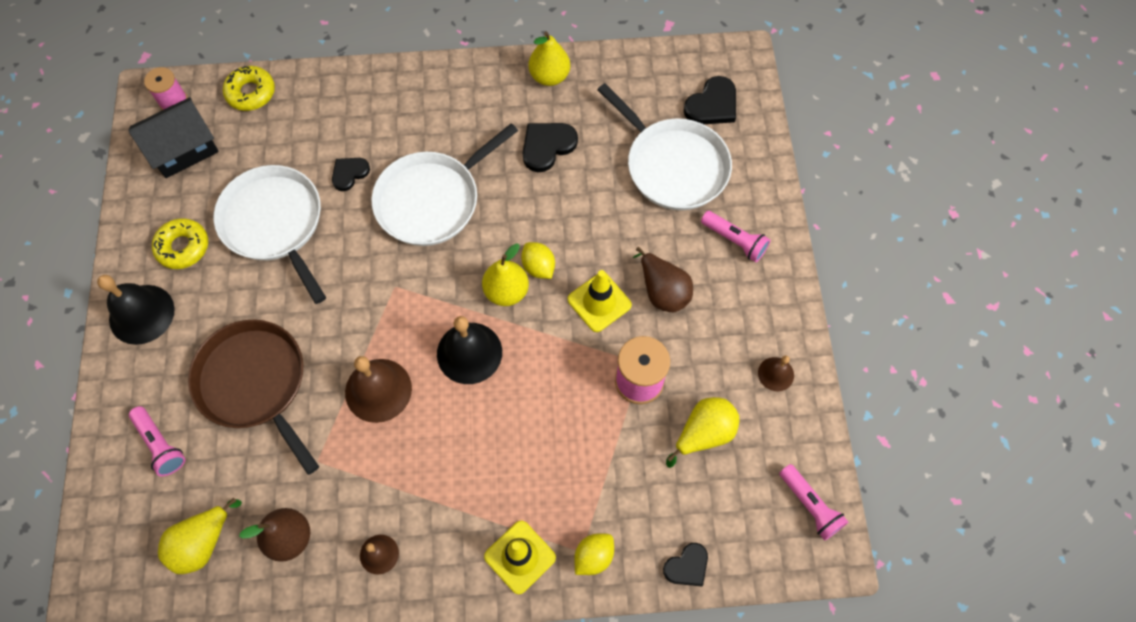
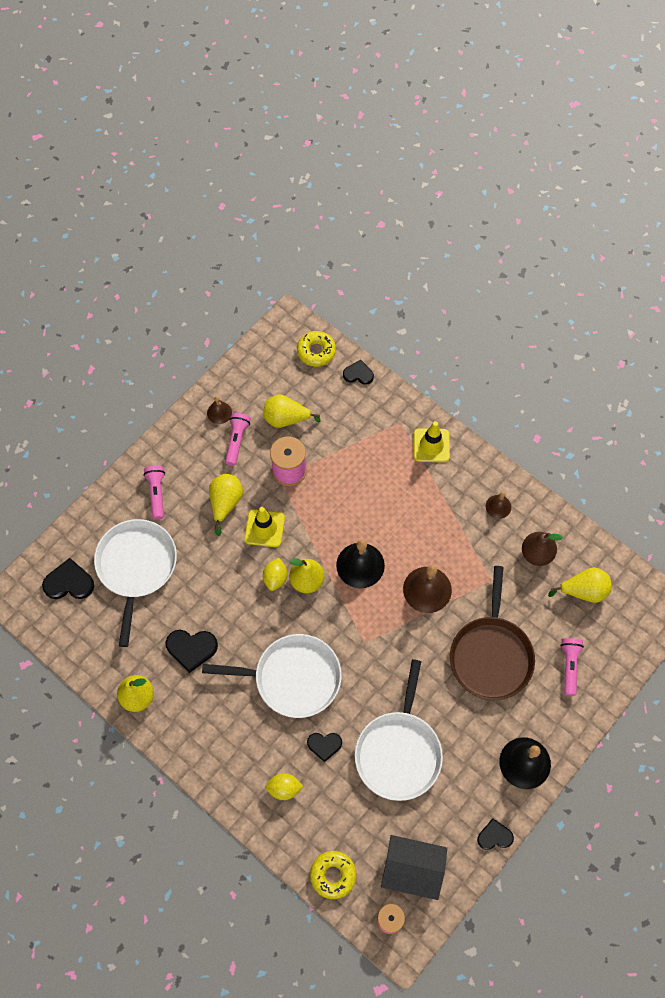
camera: 135 degrees left, 0 degrees up
yellow donut [152,218,208,269] -> yellow donut moved to [297,331,336,367]
yellow lemon [574,533,614,575] -> yellow lemon moved to [265,773,304,800]
brown pear [633,247,693,312] -> yellow pear [209,474,243,536]
pink flashlight [779,464,848,541] -> pink flashlight moved to [225,413,251,466]
none -> black heart [477,818,514,850]

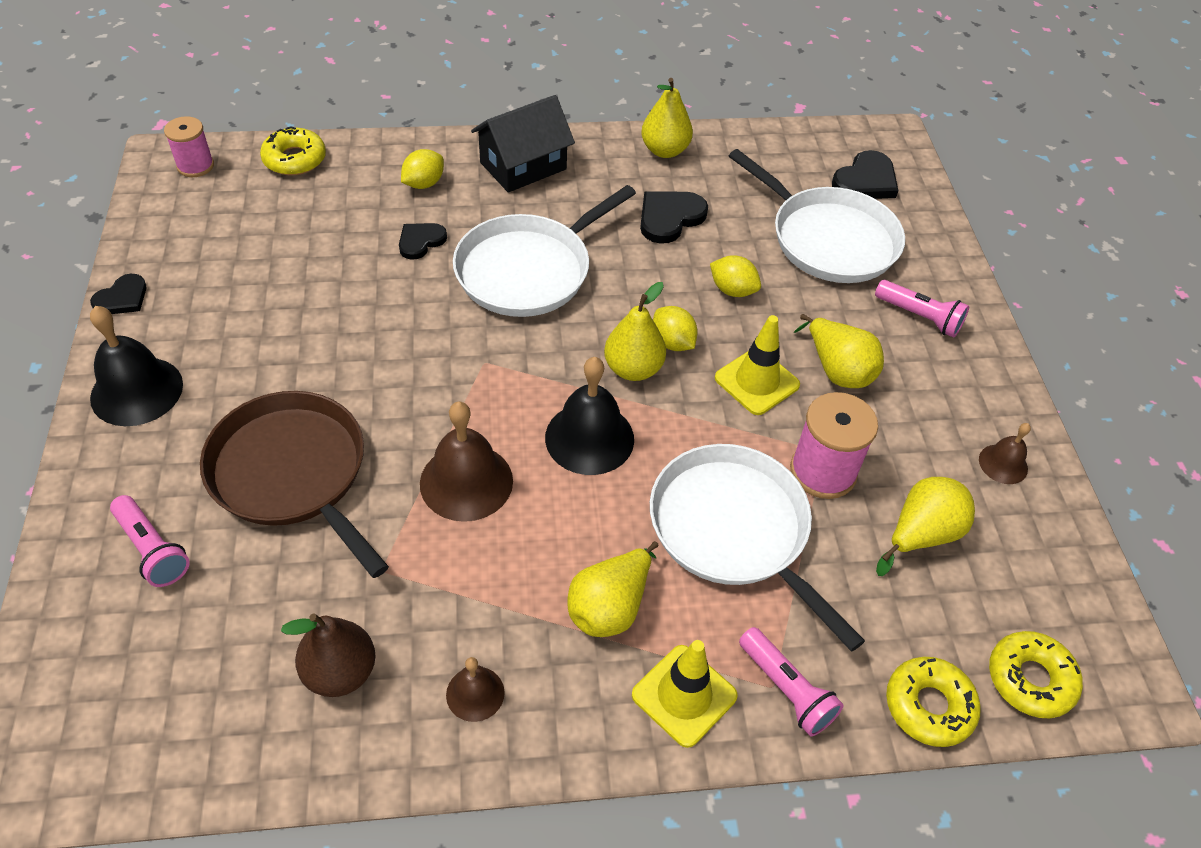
camera: 130 degrees right, 15 degrees down
pink flashlight [225,413,251,466] -> pink flashlight moved to [739,627,844,736]
black heart [343,360,374,385] -> yellow donut [886,657,981,747]
white pan [355,659,443,801] -> white pan moved to [650,444,865,652]
black house [381,835,447,900] -> black house moved to [471,95,575,193]
yellow pear [548,567,612,603] -> yellow pear moved to [568,541,658,637]
none -> yellow lemon [710,255,761,297]

